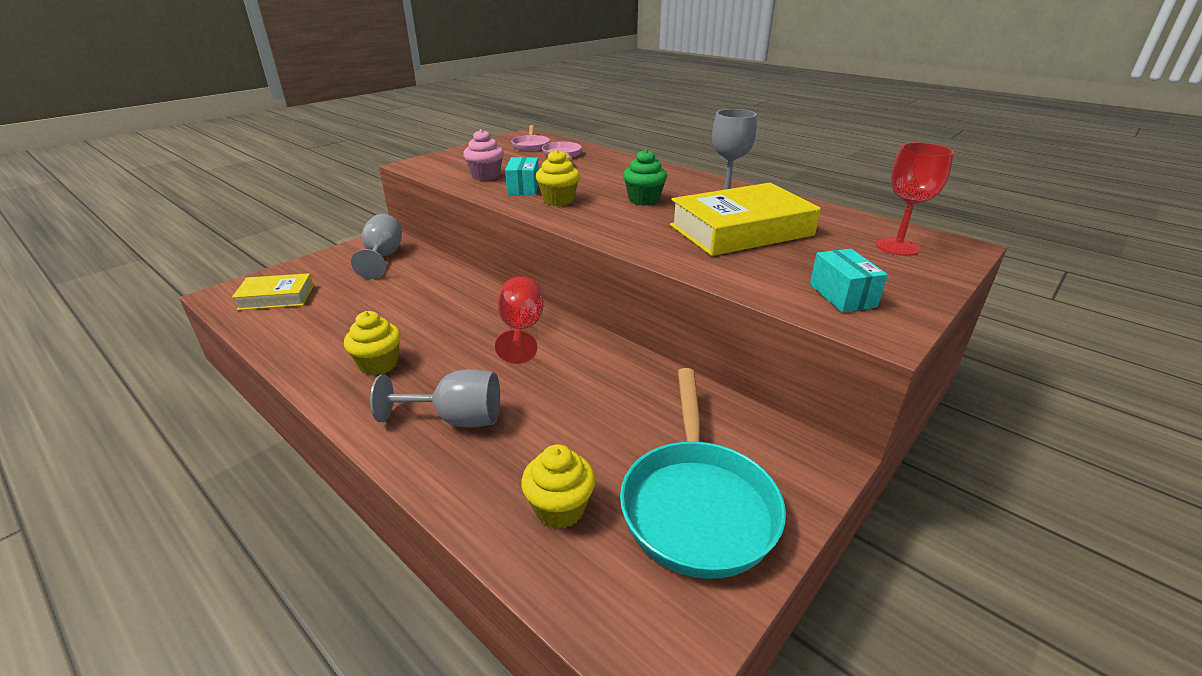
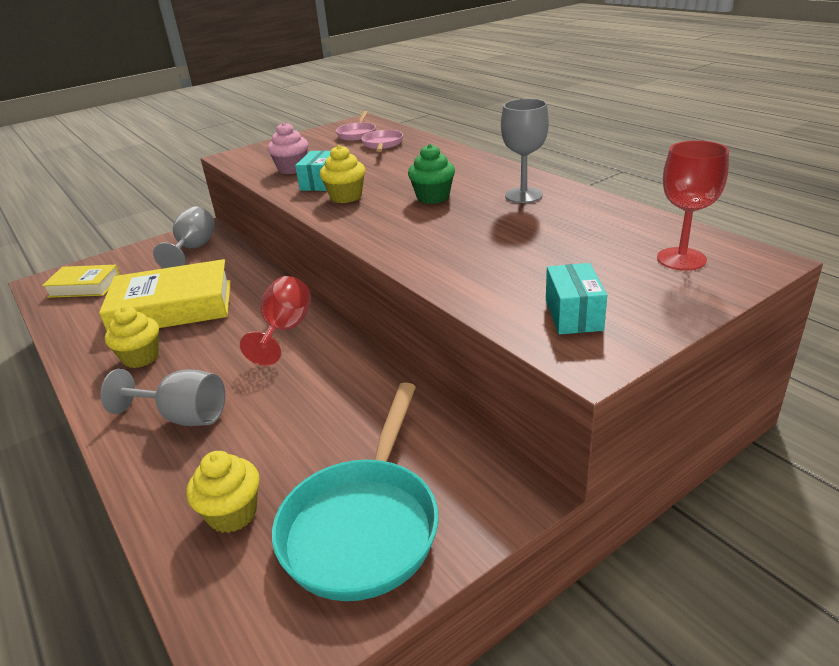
camera: 15 degrees right, 0 degrees up
yellow book [670,183,821,256] -> yellow book moved to [99,259,231,331]

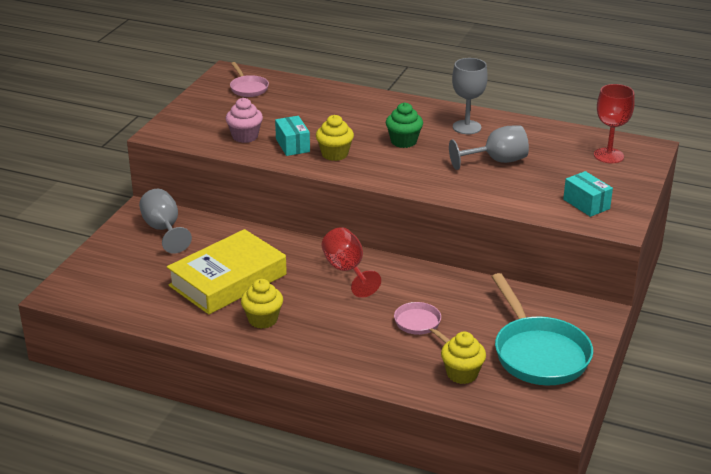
camera: 35 degrees left, 0 degrees up
yellow book [42,265,120,298] -> none
grey goblet [100,369,225,426] -> grey goblet moved to [449,125,529,170]
pink pan [361,130,403,152] -> pink pan moved to [394,302,450,343]

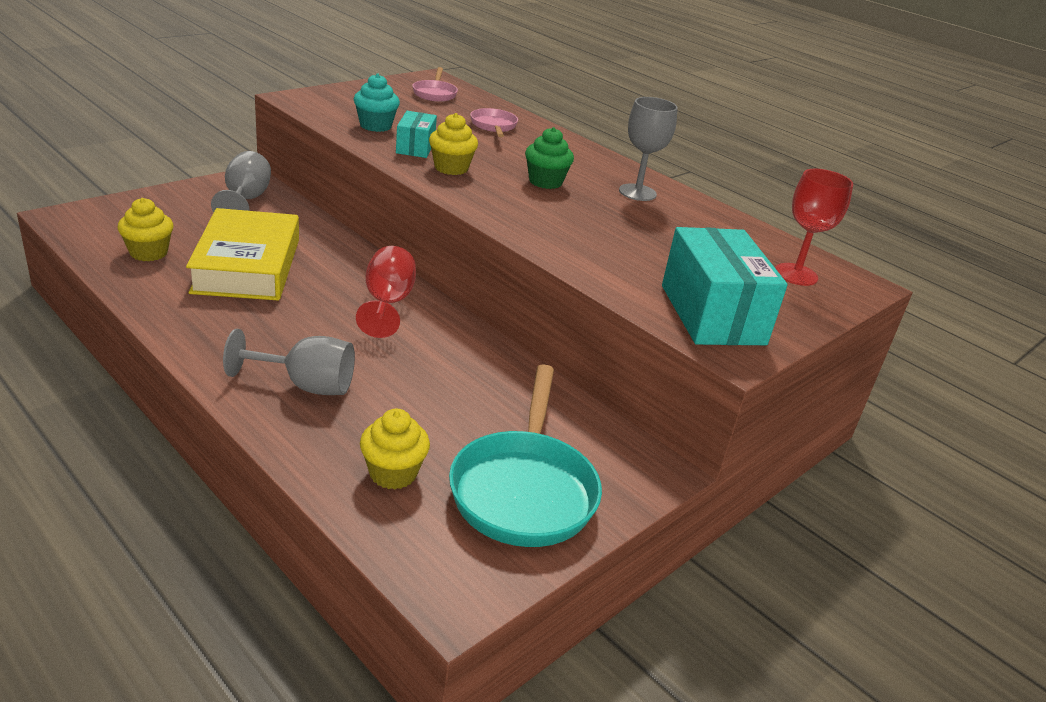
camera: 20 degrees right, 0 degrees up
yellow book [167,229,287,314] -> yellow book turned 75 degrees counterclockwise [186,208,299,300]
pink cupcake [226,98,263,143] -> turquoise cupcake [354,74,400,132]
yellow cupcake [241,279,283,329] -> yellow cupcake moved to [118,198,174,261]
pink pan [394,302,450,343] -> pink pan moved to [470,108,518,137]
grey goblet [449,125,529,170] -> grey goblet moved to [223,329,355,395]
turquoise box [563,171,613,217] -> turquoise box [662,227,788,345], size x1.86

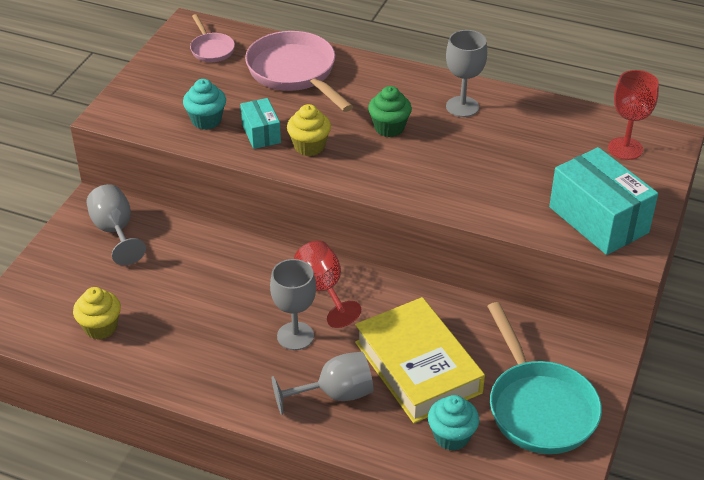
camera: 20 degrees left, 10 degrees up
yellow book [186,208,299,300] -> yellow book moved to [355,297,485,423]
yellow cupcake [360,409,430,490] -> turquoise cupcake [428,395,479,451]
pink pan [470,108,518,137] -> pink pan [245,31,353,112], size x1.97
none -> grey goblet [270,259,316,350]

